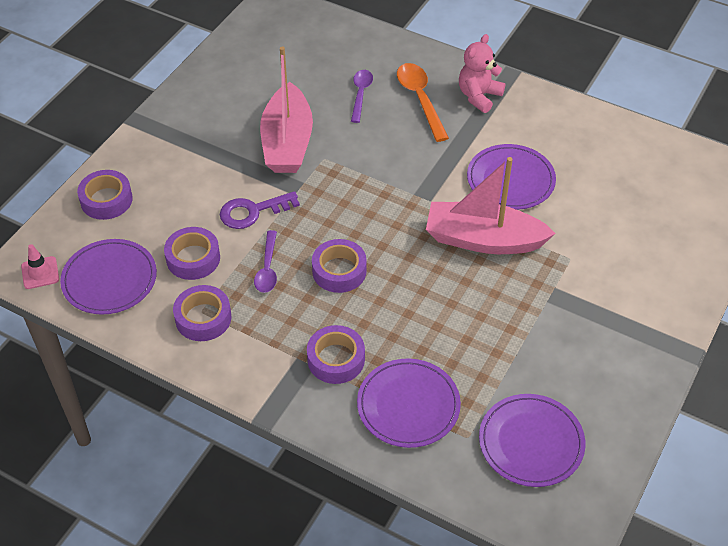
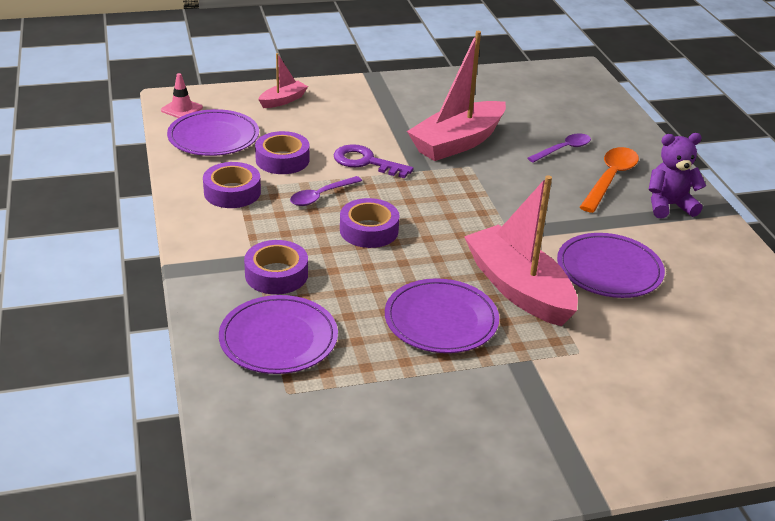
camera: 45 degrees right, 15 degrees down
purple tape [77,170,133,220] -> pink boat [258,53,308,108]
pink teddy bear [459,34,505,113] -> purple teddy bear [648,133,706,219]
purple plate [479,394,585,487] -> purple plate moved to [385,278,499,353]

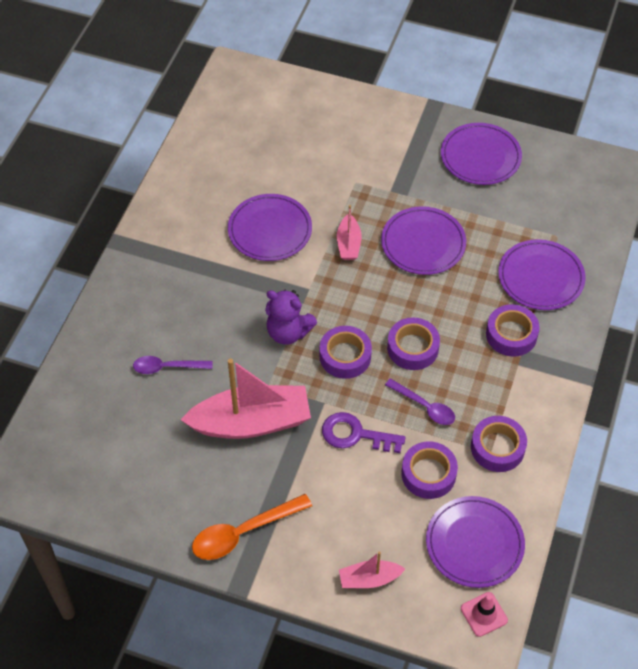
camera: 145 degrees left, 20 degrees up
purple spoon [290,176,362,206] -> purple spoon turned 45 degrees clockwise [385,378,455,425]
purple key [334,144,414,178] -> purple key turned 135 degrees clockwise [322,412,406,453]
pink boat [464,175,578,326] -> pink boat [337,205,362,260], size x0.48
orange spoon [580,147,639,213] -> orange spoon moved to [192,494,312,560]
purple teddy bear [648,133,706,219] -> purple teddy bear moved to [265,290,317,345]
none -> purple tape [320,326,372,379]
none -> purple plate [441,123,522,185]

